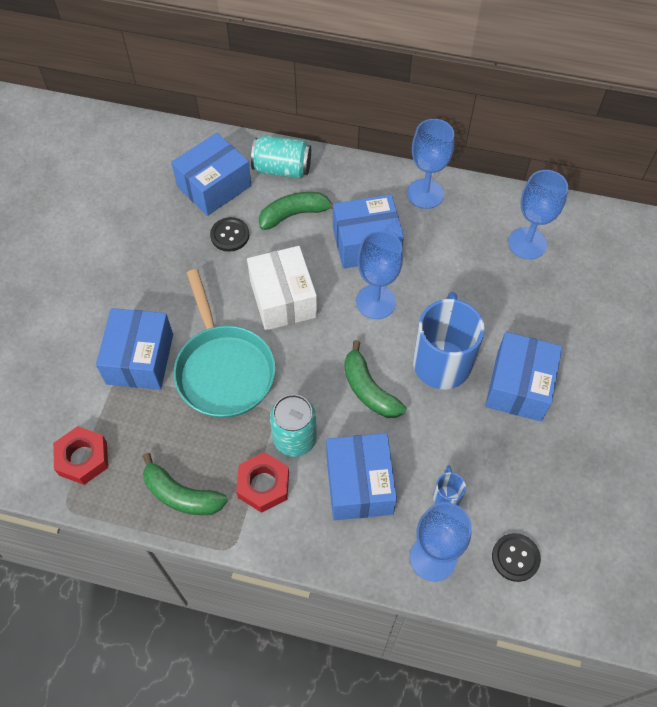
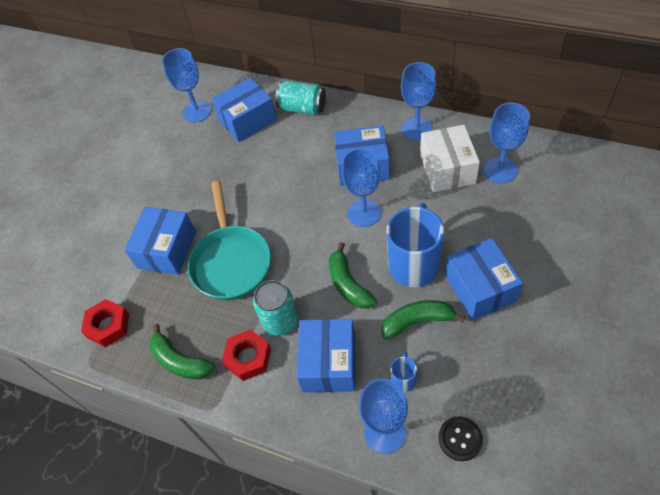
camera: 15 degrees right, 5 degrees down
black button [210,217,249,252] -> none
white box [247,246,317,330] -> white box moved to [420,125,480,192]
green banana [259,192,333,230] -> green banana moved to [382,300,466,339]
blue box [485,332,562,422] -> blue box turned 45 degrees counterclockwise [445,238,523,320]
none -> blue goblet [162,48,211,123]

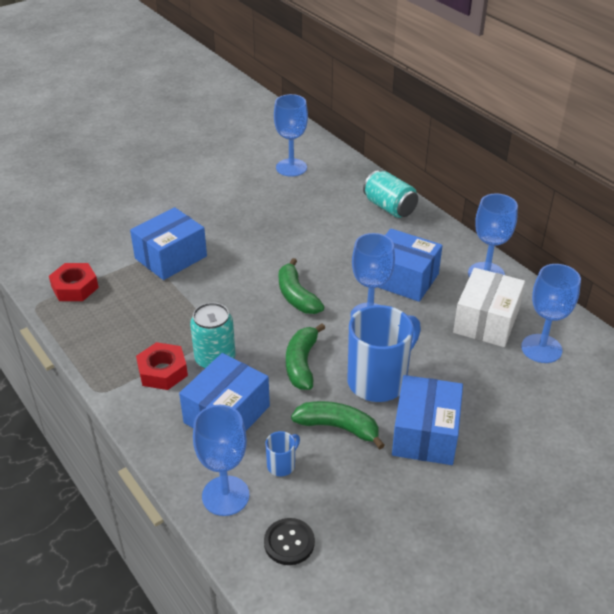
camera: 25 degrees right, 15 degrees down
green banana [149,324,215,379] -> green banana moved to [279,258,324,314]
turquoise pan [188,181,271,300] -> none
blue box [211,77,277,142] -> none

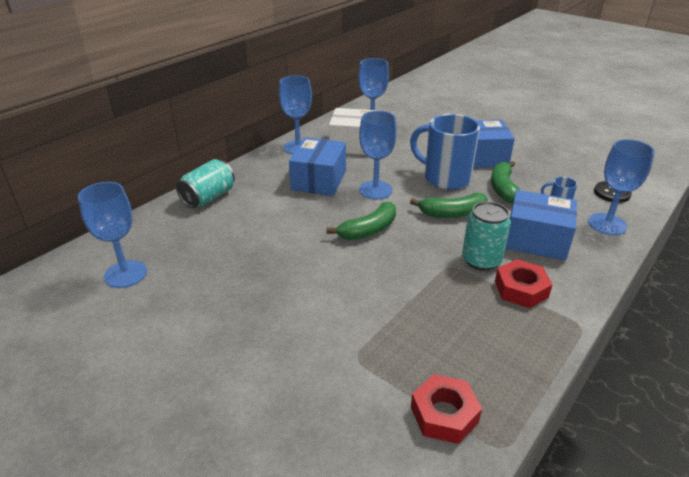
camera: 105 degrees left, 5 degrees down
blue box [130,207,207,280] -> none

